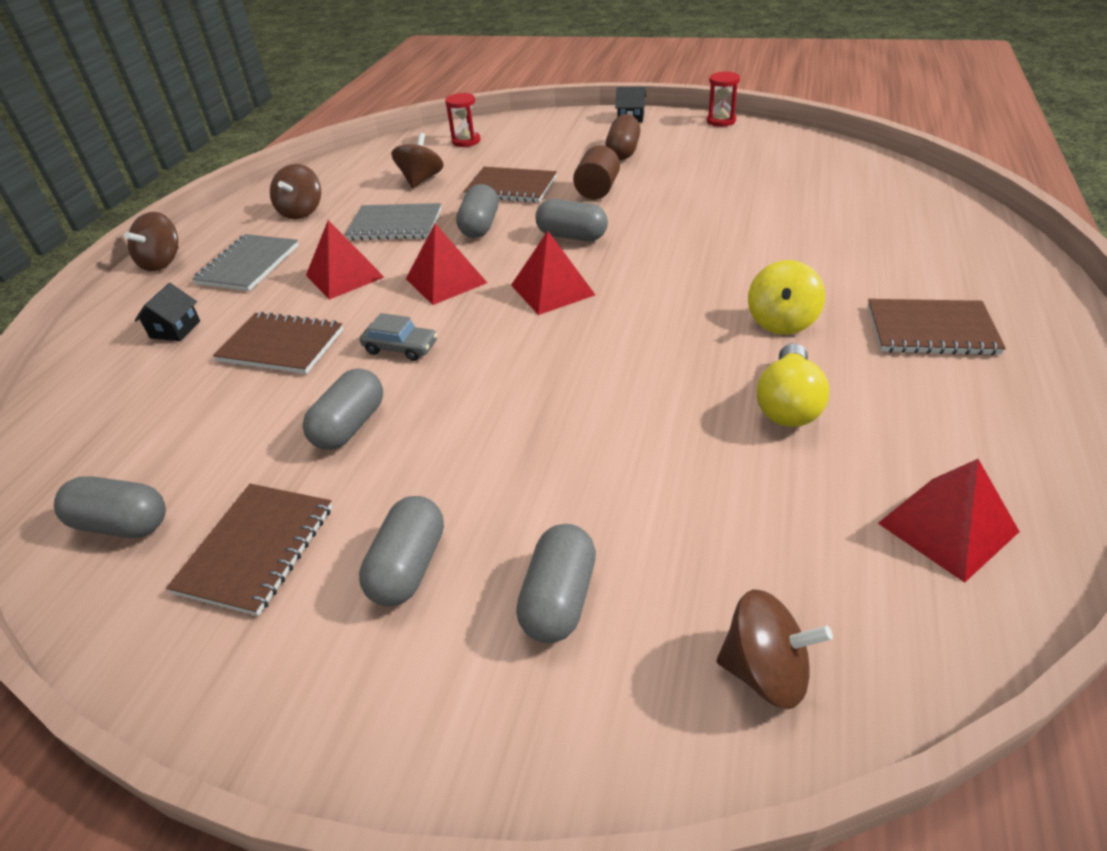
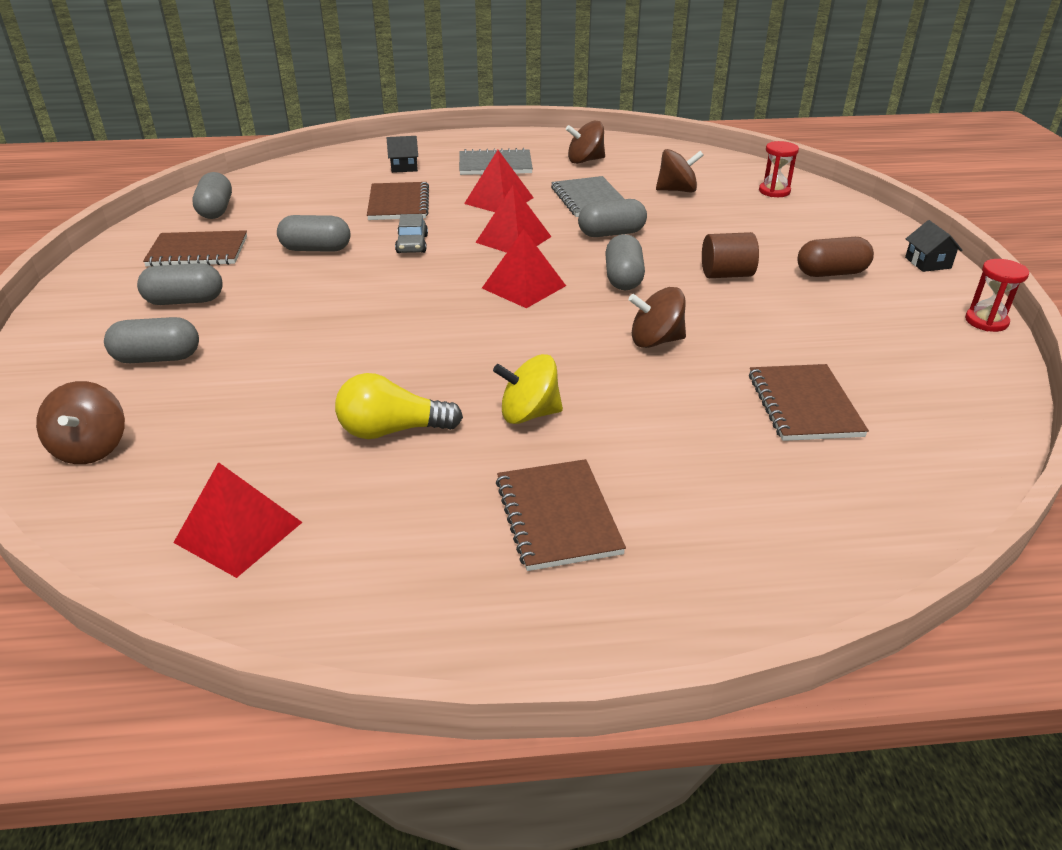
camera: 65 degrees right, 5 degrees down
brown spinning top [124,212,179,271] -> brown spinning top moved to [629,287,686,348]
brown notebook [463,167,557,203] -> brown notebook moved to [749,364,869,441]

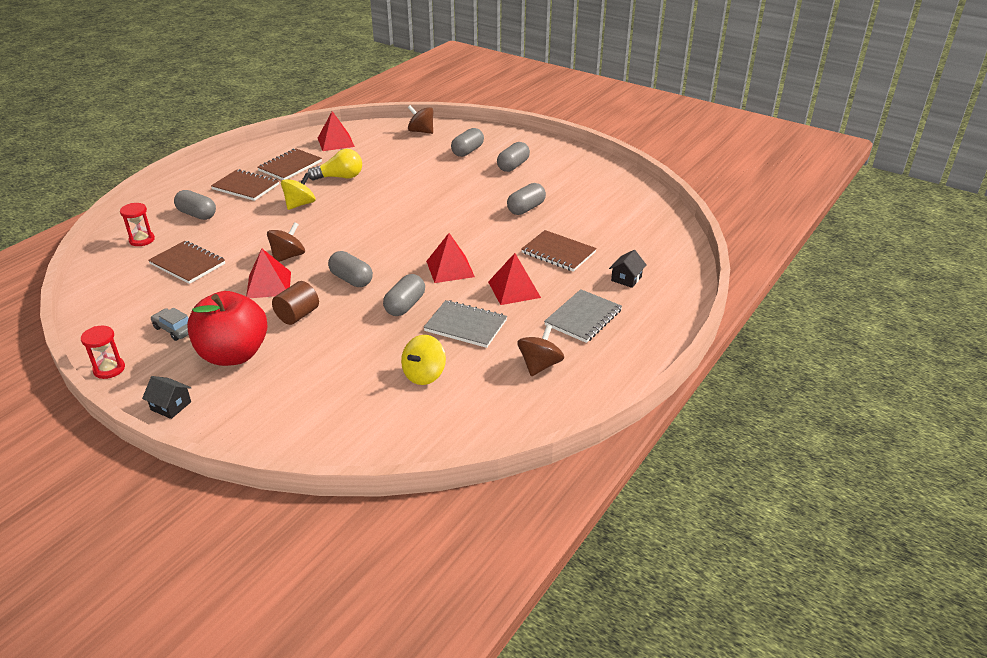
camera: 130 degrees right, 0 degrees up
brown notebook [143,230,247,267] -> brown notebook moved to [257,148,322,180]
grey capsule [192,172,232,219] -> grey capsule moved to [174,190,216,220]
yellow light bulb [335,373,463,439] -> yellow light bulb turned 45 degrees clockwise [307,149,362,180]
grey car [395,214,428,253] -> grey car moved to [151,308,189,341]
red pyramid [482,229,566,308] -> red pyramid moved to [246,249,291,298]
brown spinning top [656,149,704,192] -> yellow spinning top [401,335,446,385]
red hourglass [759,141,799,197] -> red hourglass moved to [120,203,155,246]
brown capsule [797,237,874,277] -> red apple [187,291,268,366]

